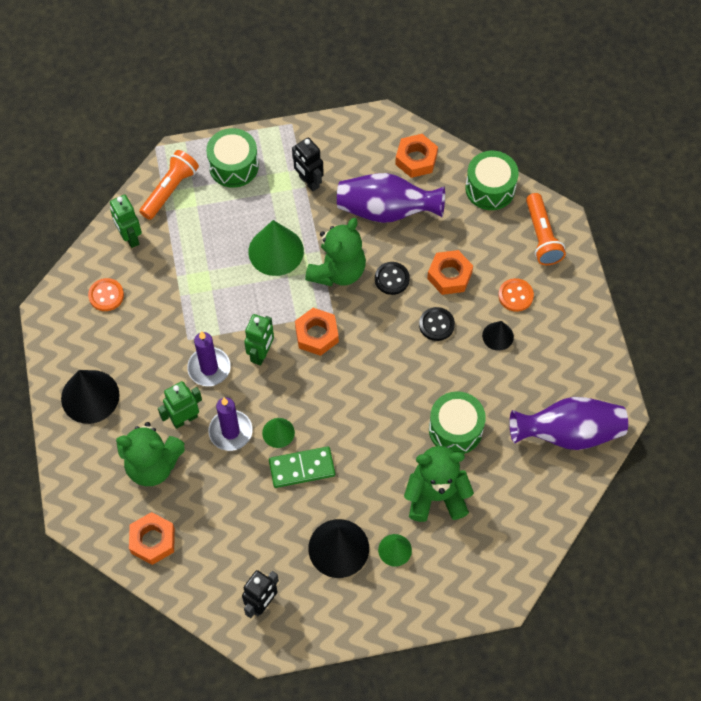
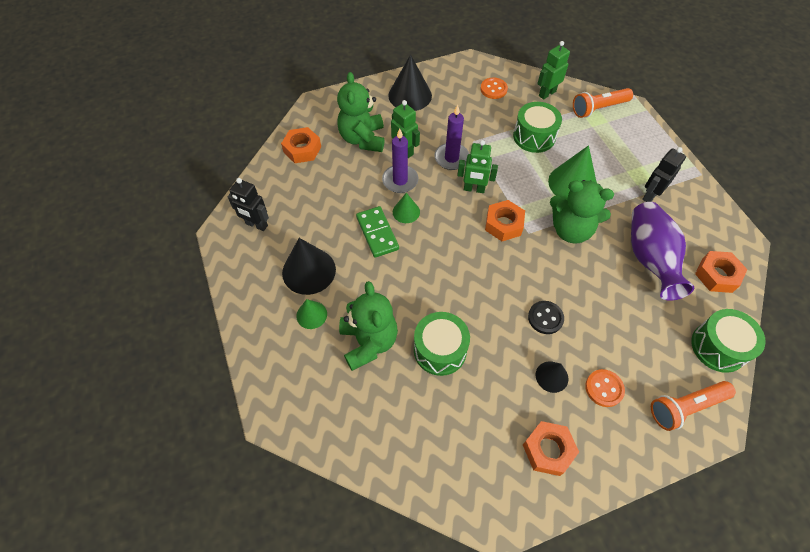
camera: 80 degrees right, 5 degrees down
orange flashlight [139,150,199,220] -> orange flashlight turned 135 degrees clockwise [573,88,633,118]
green drum [206,128,259,188] -> green drum moved to [513,102,562,153]
black button [375,262,410,295] -> none
orange nut [427,250,473,295] -> orange nut moved to [523,421,579,476]
purple vase [509,397,628,450] -> none

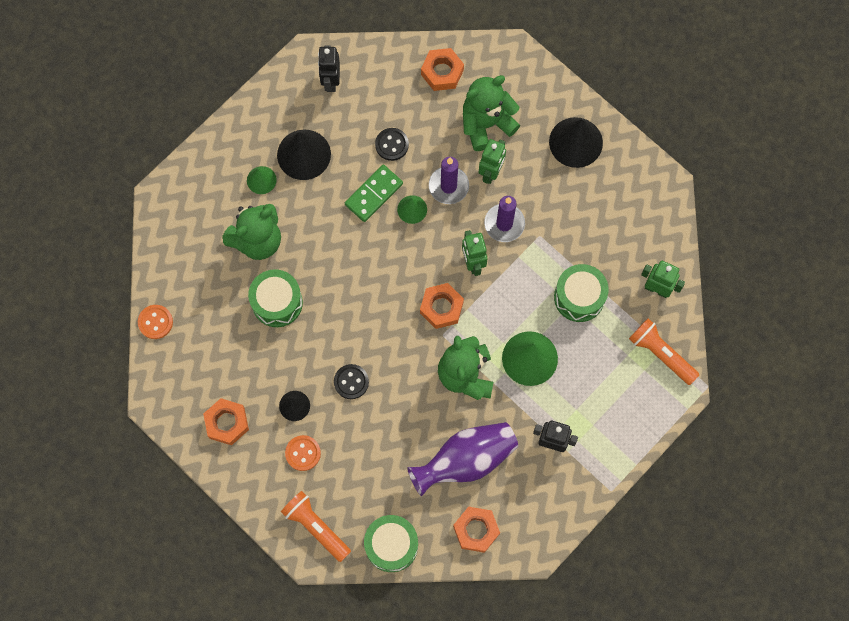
camera: 65 degrees right, 15 degrees up
orange button [480,78,508,99] -> orange button moved to [138,305,173,339]
none -> black button [375,128,409,161]

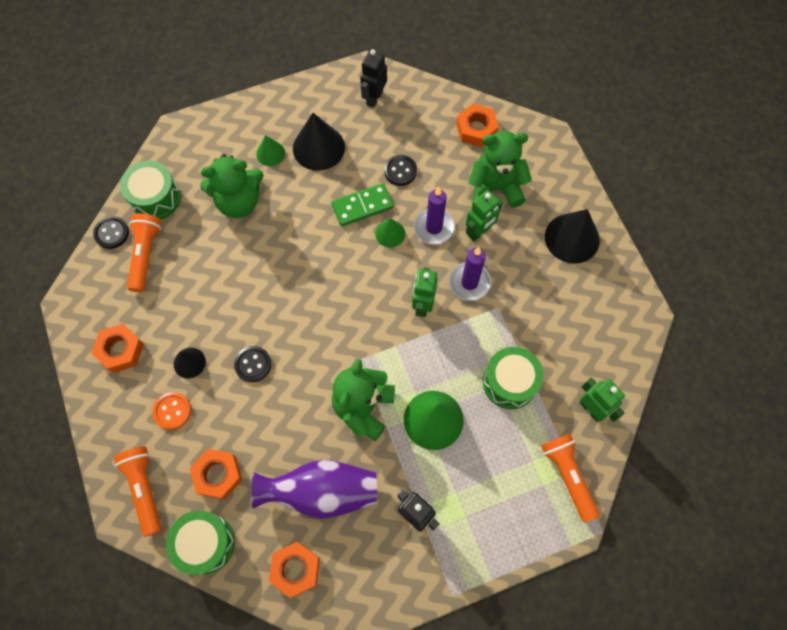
camera: 25 degrees right, 5 degrees down
orange button [138,305,173,339] -> black button [93,216,129,249]
green drum [248,269,303,327] -> green drum moved to [120,161,180,220]
orange nut [420,283,464,329] -> orange nut moved to [190,449,242,500]
none -> orange flashlight [127,213,161,292]

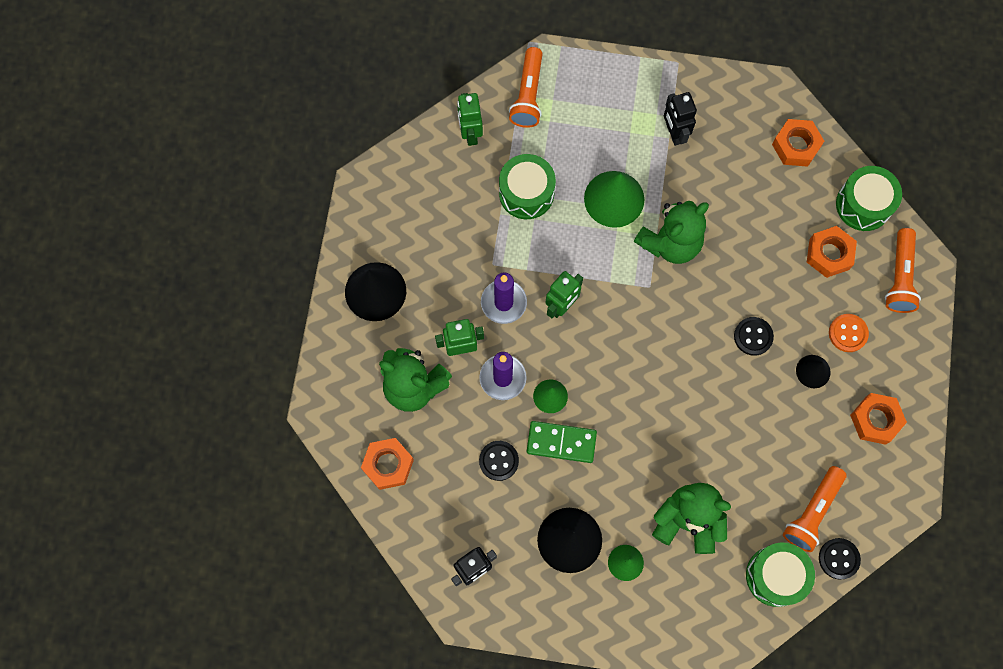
camera: 150 degrees left, 5 degrees up
purple vase [252,460,377,519] -> none

